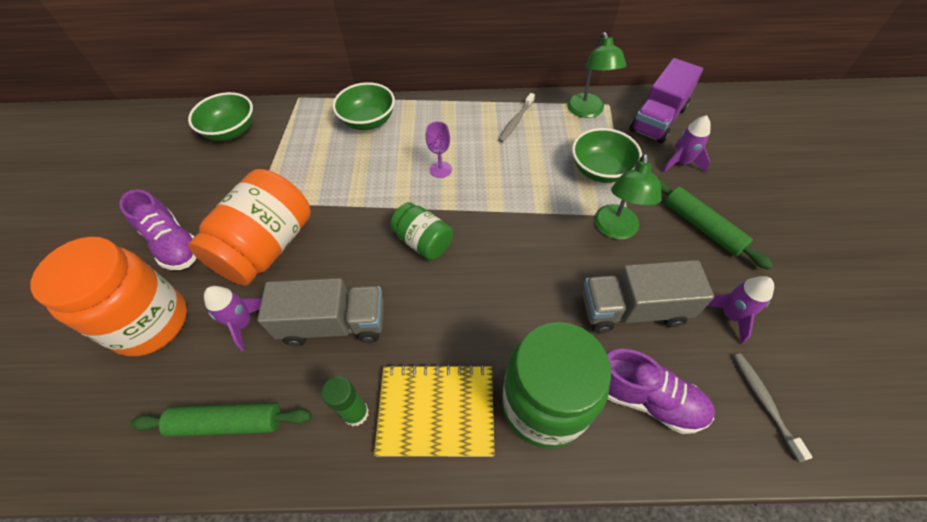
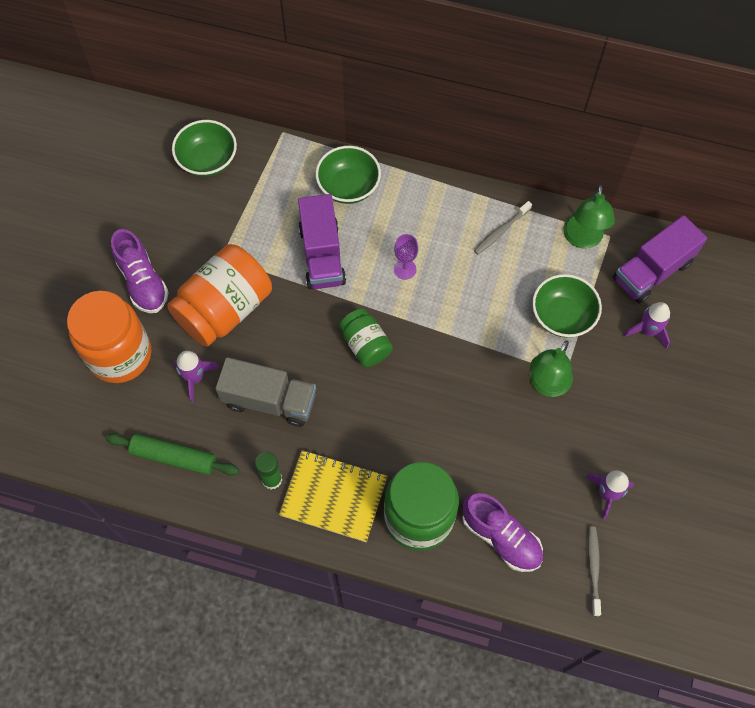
camera: 15 degrees right, 10 degrees up
grey truck [582,260,714,333] -> none
green rolling pin [658,178,773,270] -> none
none -> purple truck [298,194,346,289]

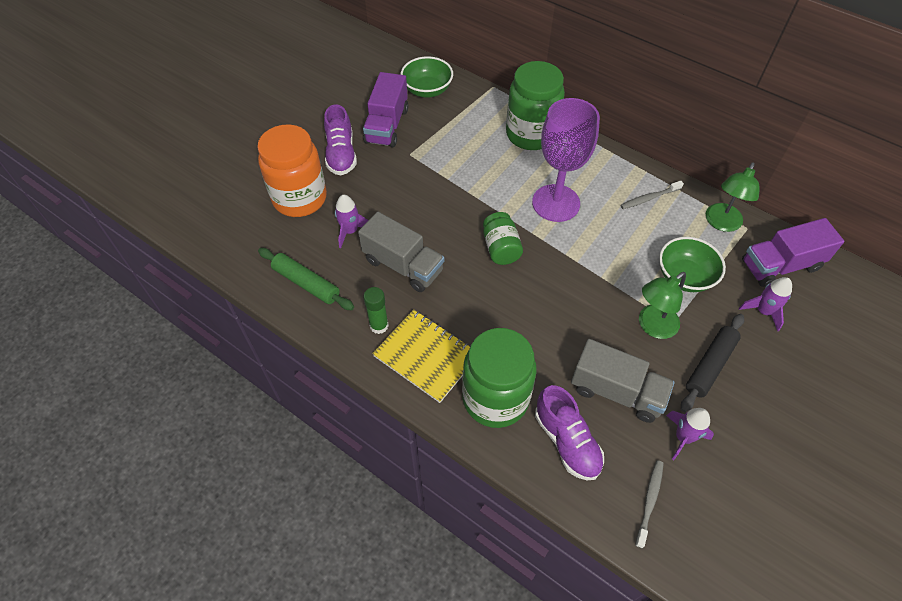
camera: 20 degrees right, 10 degrees down
orange jar [167,244,272,347] -> none
purple truck [298,194,346,289] -> purple truck moved to [363,72,408,147]
green bowl [316,146,381,204] -> green jar [506,61,565,150]
purple goblet [394,234,418,280] -> purple goblet [532,98,600,222], size x2.41
none -> grey truck [571,339,675,423]
none -> black rolling pin [681,314,744,412]

